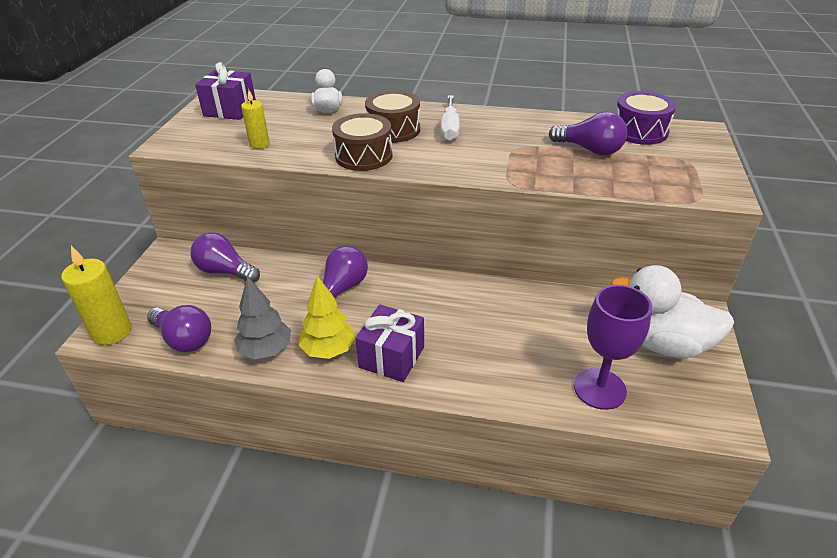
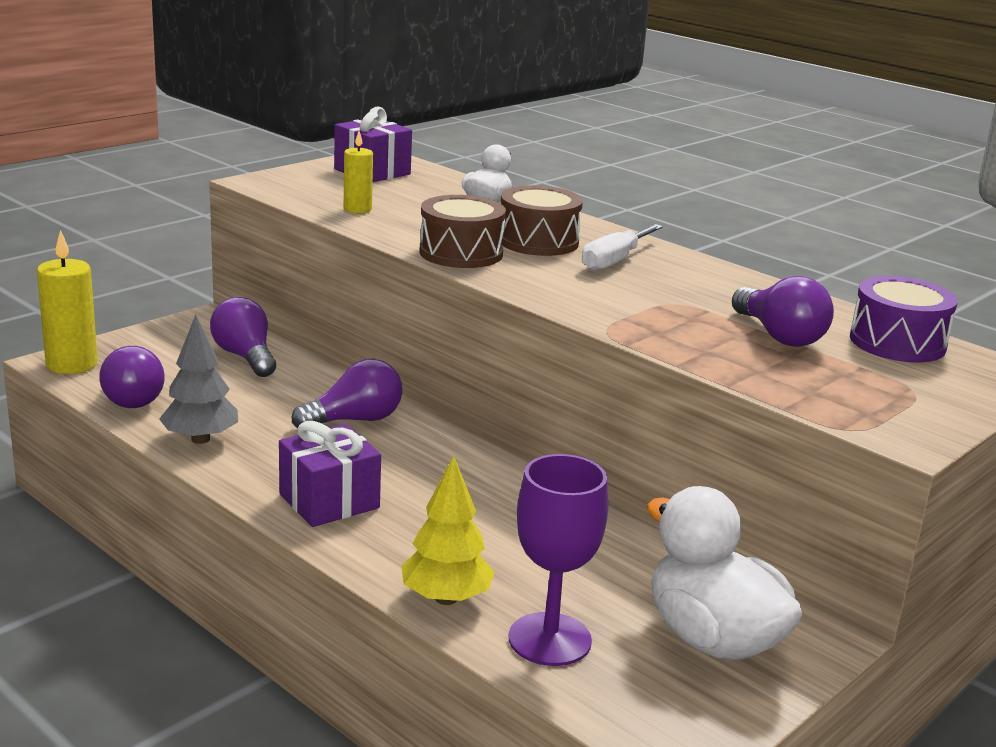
camera: 30 degrees right, 15 degrees down
yellow tree [299,275,356,359] -> yellow tree moved to [401,456,495,605]

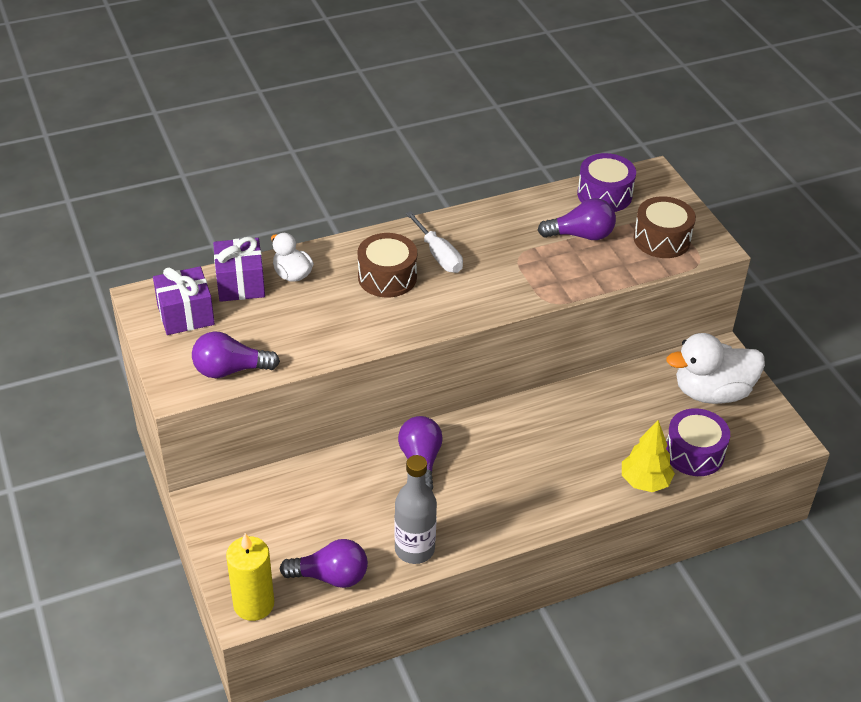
camera: 65 degrees left, 20 degrees up
grey tree [159,315,238,444] -> grey bottle [394,455,437,564]
purple light bulb [210,297,276,377] -> purple light bulb moved to [192,331,280,378]
purple gift [279,421,381,527] -> purple gift moved to [213,237,265,302]
yellow candle [344,131,373,213] -> none
brown drum [419,195,506,268] -> brown drum moved to [634,196,696,258]
purple goblet [509,454,608,666] -> purple drum [666,408,730,476]

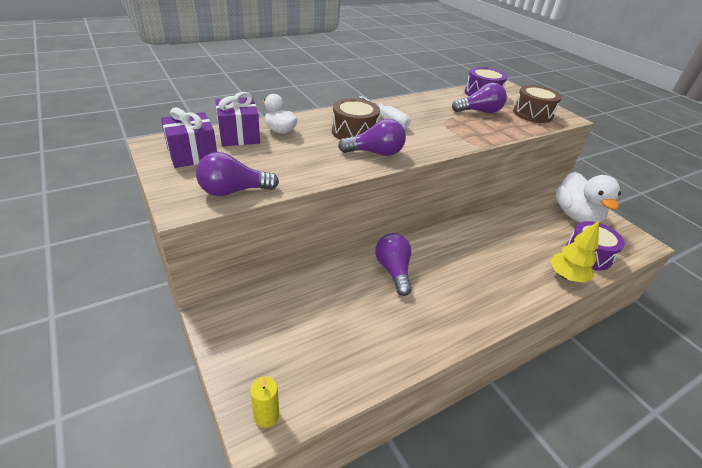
camera: 10 degrees left, 5 degrees down
yellow candle [226,533,274,621] -> yellow candle [250,377,279,428], size x0.59
purple light bulb [280,539,368,588] -> purple light bulb moved to [338,119,406,156]
grey bottle [394,455,437,564] -> none
white duck [666,333,765,404] -> white duck turned 75 degrees counterclockwise [556,172,621,223]

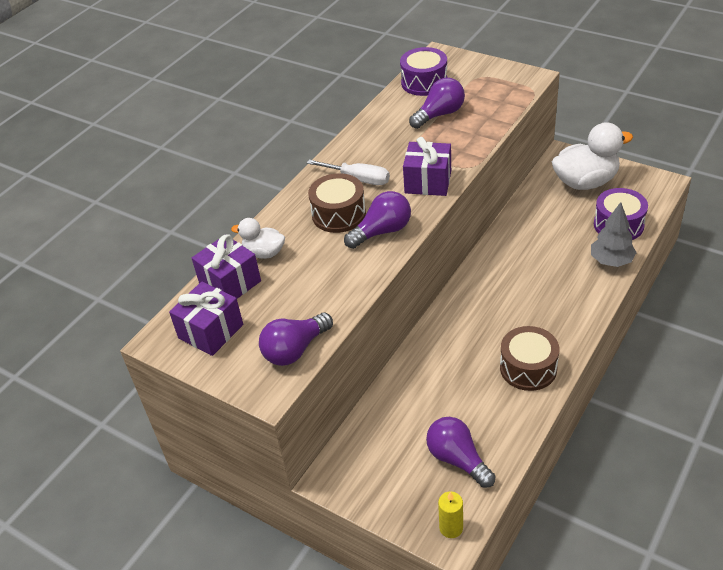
camera: 20 degrees left, 5 degrees up
purple light bulb [375,233,412,296] -> purple light bulb moved to [426,417,495,488]
brown drum [513,85,562,123] -> brown drum moved to [500,326,559,391]
yellow tree [550,221,599,283] -> grey tree [591,202,637,267]
white duck [556,172,621,223] -> white duck turned 75 degrees counterclockwise [552,122,633,190]
none -> purple gift [403,137,451,196]

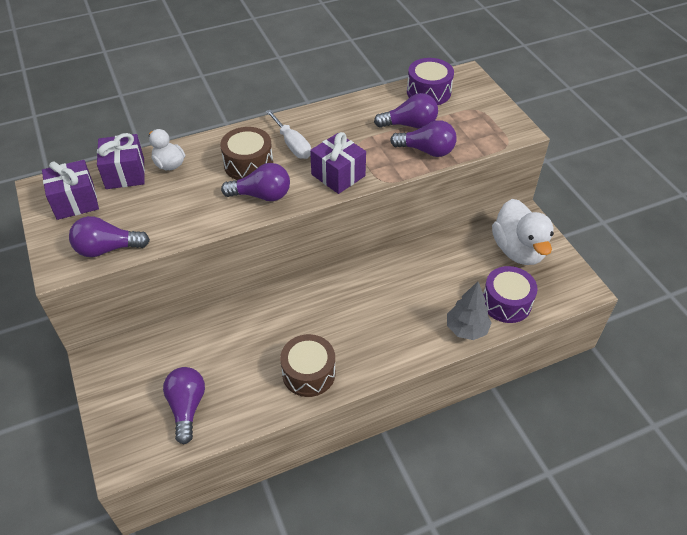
camera: 30 degrees right, 5 degrees up
yellow candle [438,491,463,538] -> none
white duck [552,122,633,190] -> white duck turned 60 degrees clockwise [492,199,554,265]
none -> purple light bulb [390,120,457,157]

